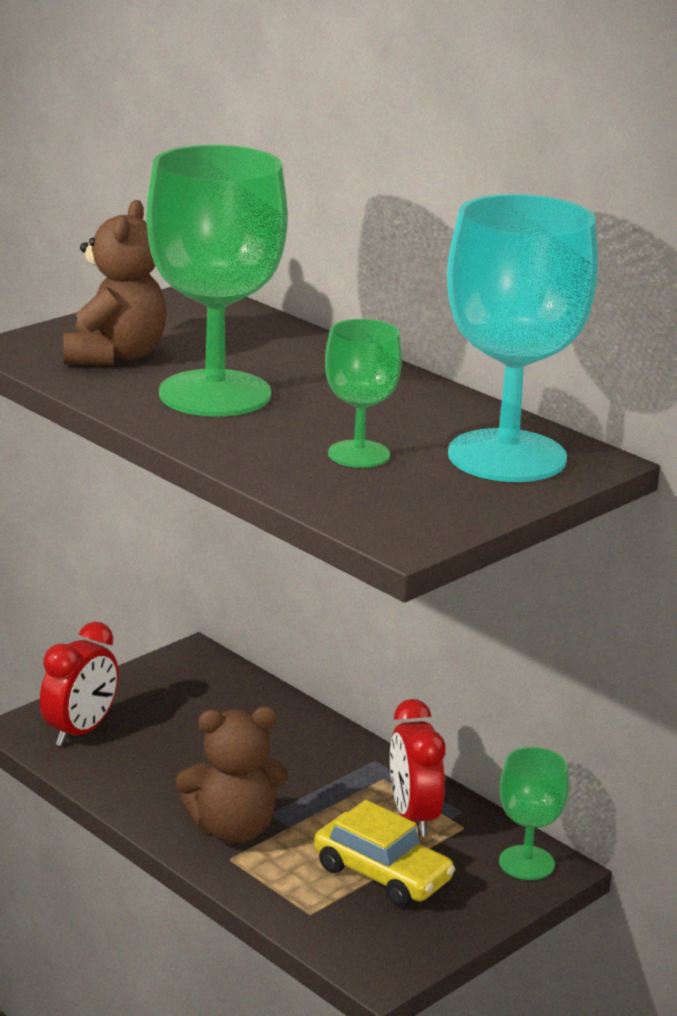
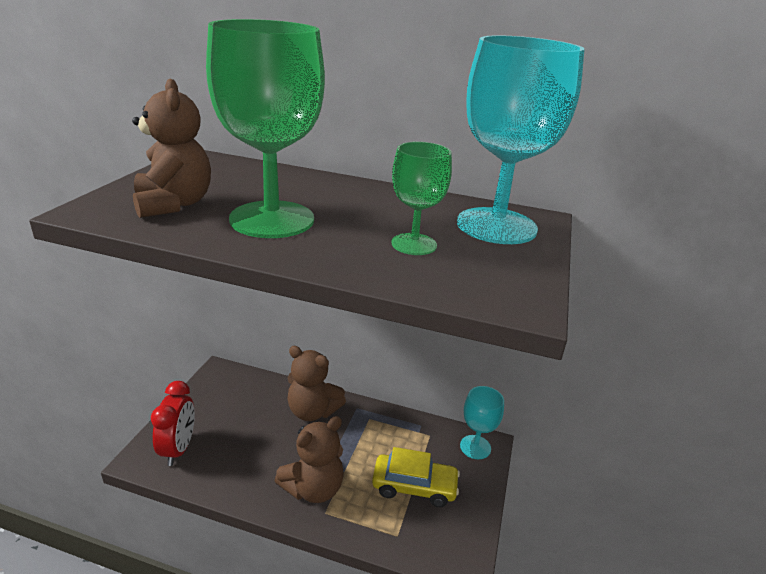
camera: 30 degrees left, 5 degrees up
red clock [390,699,446,837] -> none
green goblet [499,747,569,880] -> turquoise goblet [460,386,504,459]
none -> brown teddy bear [287,346,346,421]

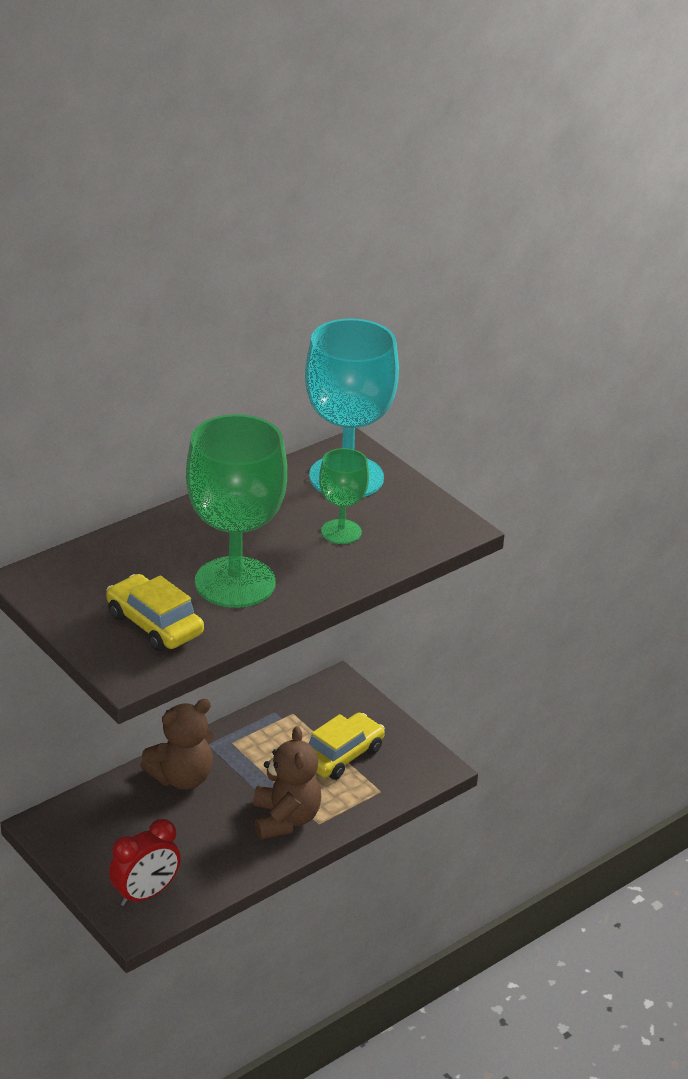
camera: 55 degrees left, 5 degrees up
brown teddy bear [132,78,211,218] -> yellow car [106,574,204,651]
red clock [151,381,195,466] -> red clock turned 105 degrees clockwise [109,819,181,906]
turquoise goblet [460,386,504,459] -> none

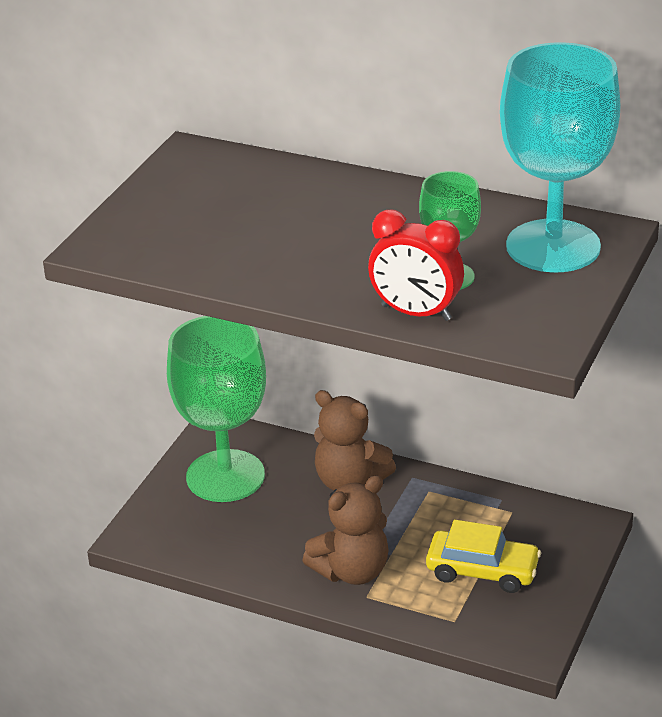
camera: 65 degrees right, 0 degrees up
yellow car [106,574,204,651] -> none
red clock [109,819,181,906] -> red clock moved to [368,210,464,321]
green goblet [186,414,287,608] -> green goblet moved to [167,316,266,502]

